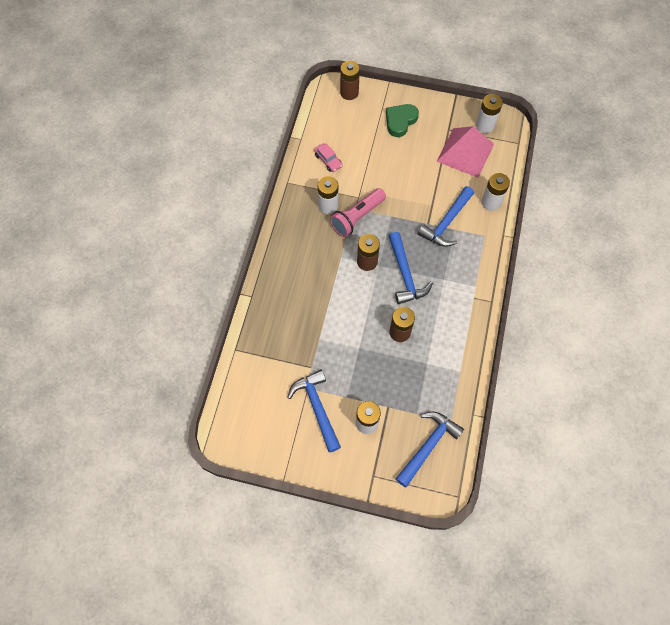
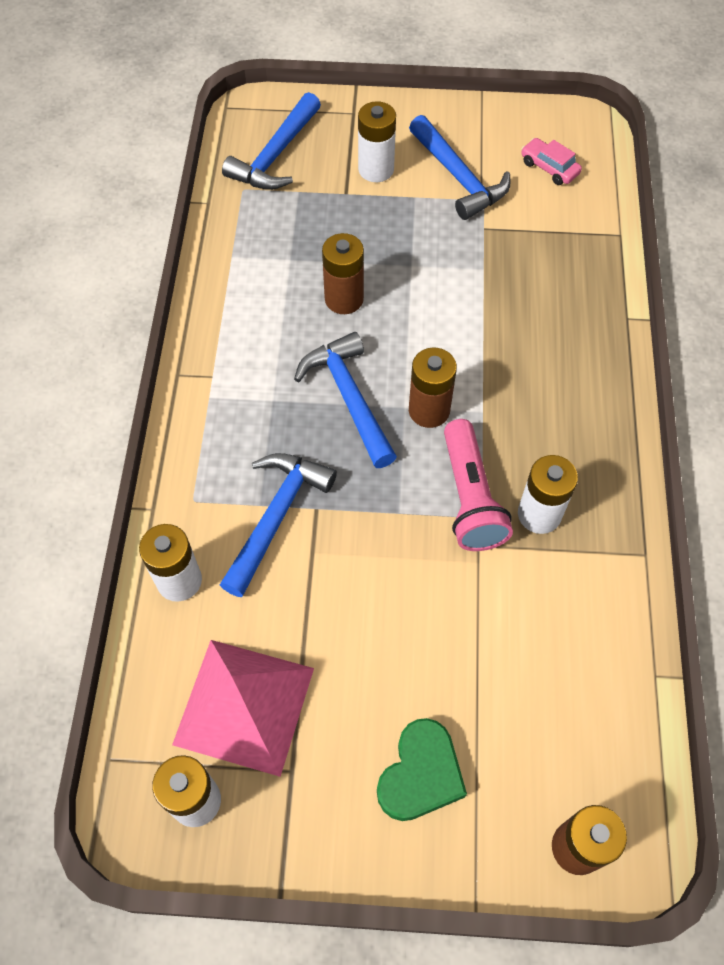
camera: 170 degrees right, 5 degrees down
pink car [314,143,343,172] -> pink car moved to [521,138,582,185]
pink flashlight [330,188,386,237] -> pink flashlight turned 135 degrees clockwise [444,419,513,551]

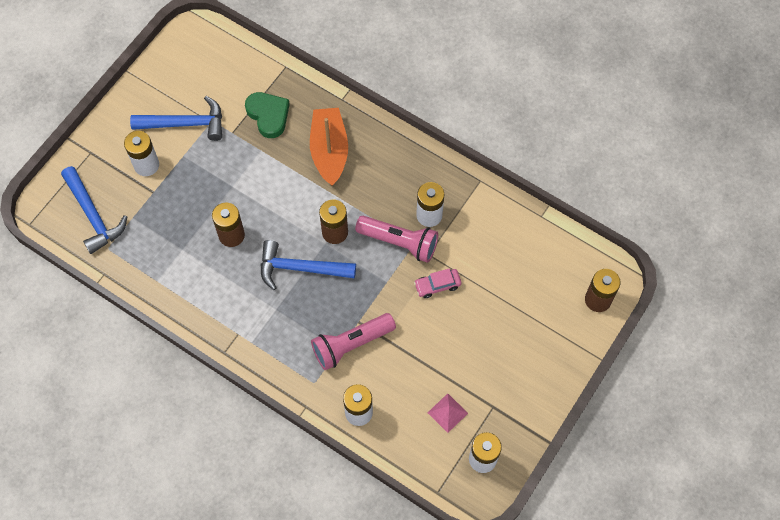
camera: 60 degrees left, 5 degrees up
pink pyramid [172,640,314,777] -> pink pyramid [428,393,468,433], size x0.45
blue hammer [220,453,337,597] -> pink flashlight [311,313,396,370]
green heart [377,718,467,821] -> green heart moved to [245,92,290,138]
pink car [521,138,582,185] -> pink car moved to [414,268,461,298]
none -> orange boat [310,108,348,186]

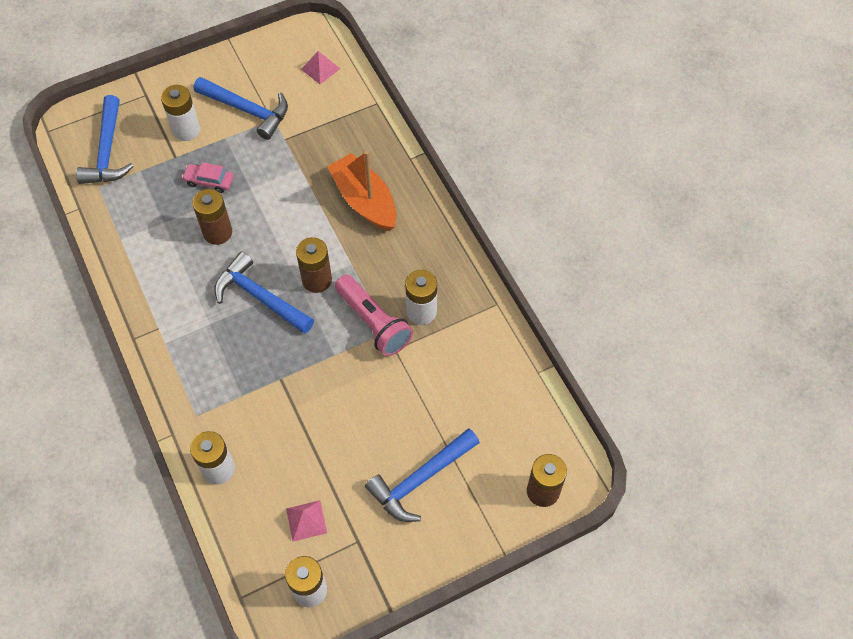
camera: 30 degrees right, 5 degrees down
green heart [245,92,290,138] -> none
orange boat [310,108,348,186] -> orange boat turned 60 degrees counterclockwise [327,151,396,231]
pink flashlight [311,313,396,370] -> none
pink car [414,268,461,298] -> pink car moved to [182,162,233,193]
none -> pink pyramid [301,51,340,84]
none -> blue hammer [365,428,480,522]

